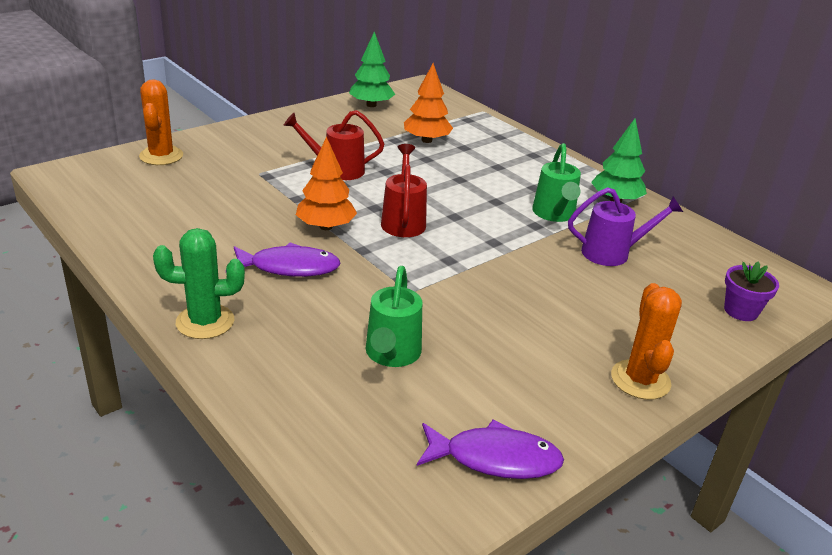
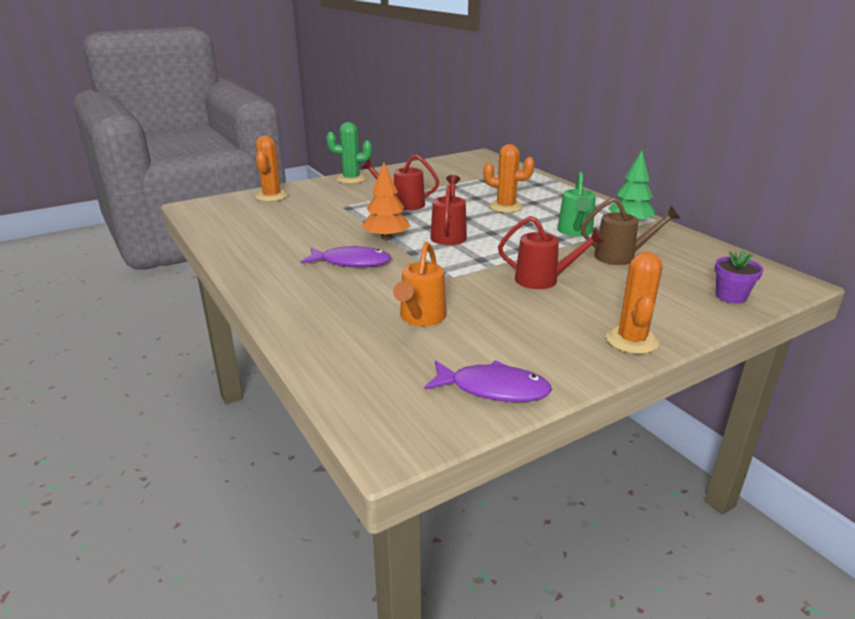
camera: 10 degrees right, 5 degrees down
green cactus [153,228,245,339] -> green cactus moved to [326,122,372,184]
green tree [349,32,395,107] -> none
green watering can [365,266,422,367] -> orange watering can [393,242,446,326]
orange tree [404,63,453,143] -> none
purple watering can [568,187,683,266] -> brown watering can [581,197,681,265]
none -> orange cactus [483,144,535,213]
none -> red watering can [498,216,604,289]

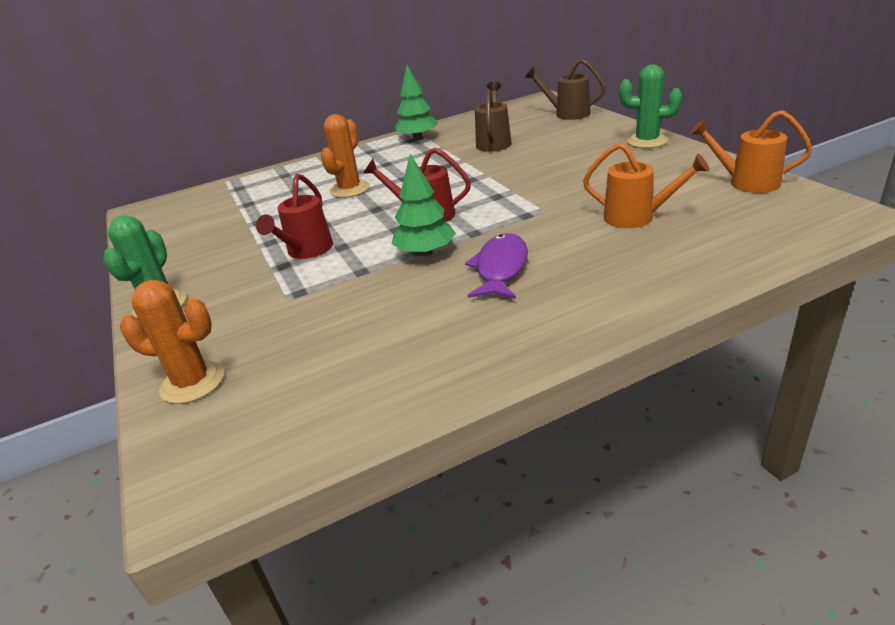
camera: 80 degrees left, 5 degrees up
orange tree [362,163,410,240] -> green tree [392,154,456,257]
purple fish [424,360,552,402] -> orange watering can [690,110,813,193]
red watering can [498,216,604,289] -> none
green watering can [557,172,596,237] -> none
orange cactus [606,252,662,354] -> green cactus [619,64,682,148]
purple flower pot [715,251,763,303] -> brown watering can [525,59,606,120]

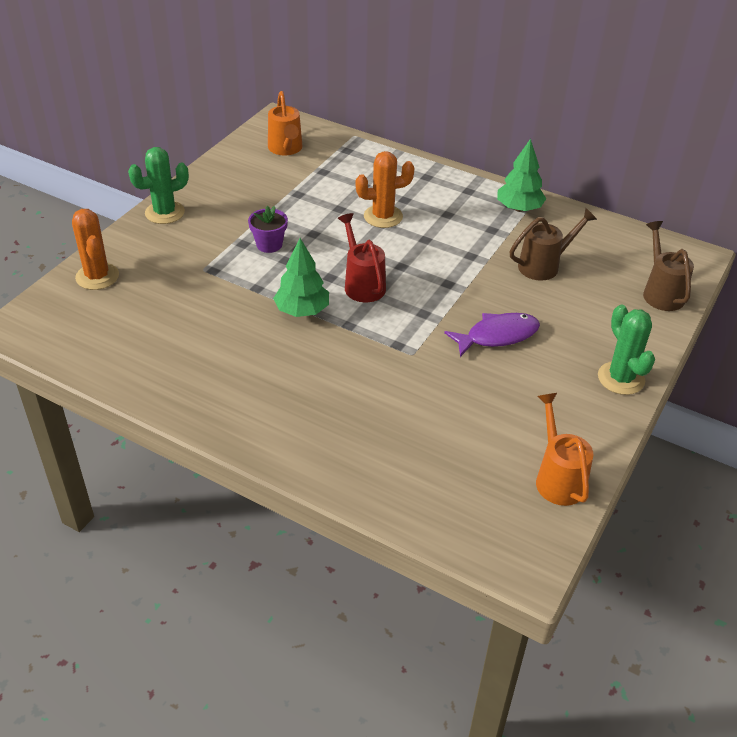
camera: 50 degrees right, 10 degrees up
red watering can [256,174,333,259] -> purple flower pot [248,206,288,253]
purple fish [465,233,528,299] -> purple fish moved to [444,313,540,357]
orange watering can [583,143,709,228] -> orange watering can moved to [268,91,303,155]

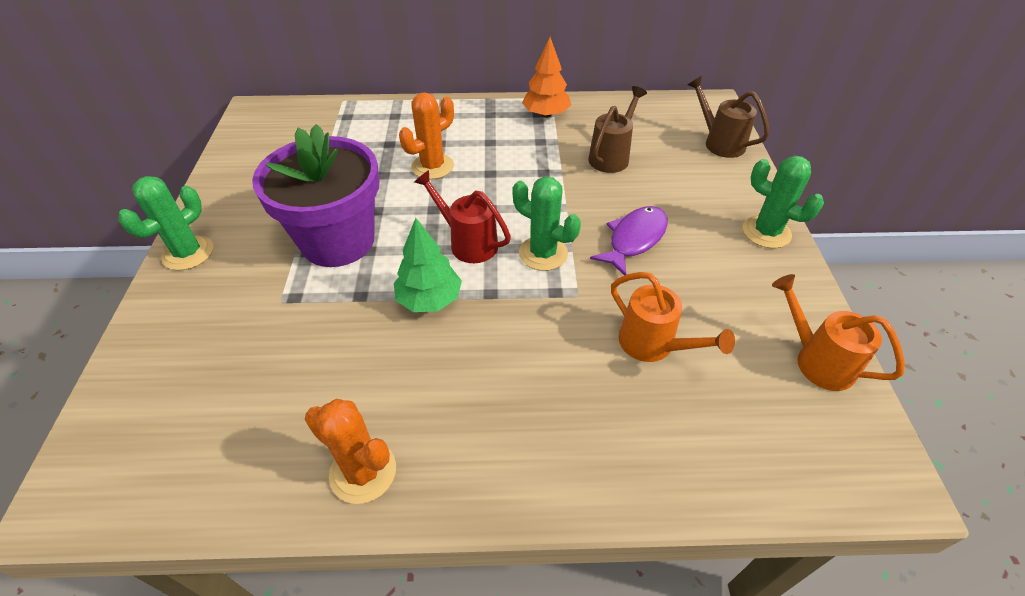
camera: 30 degrees left, 5 degrees up
orange cactus [72,209,119,290] -> orange cactus moved to [305,399,396,504]
purple flower pot [248,206,288,253] -> purple flower pot [252,124,379,267], size x2.38
orange watering can [268,91,303,155] -> orange watering can moved to [611,272,735,362]
green tree [497,138,546,212] -> orange tree [522,37,571,118]
none -> green cactus [512,176,581,271]

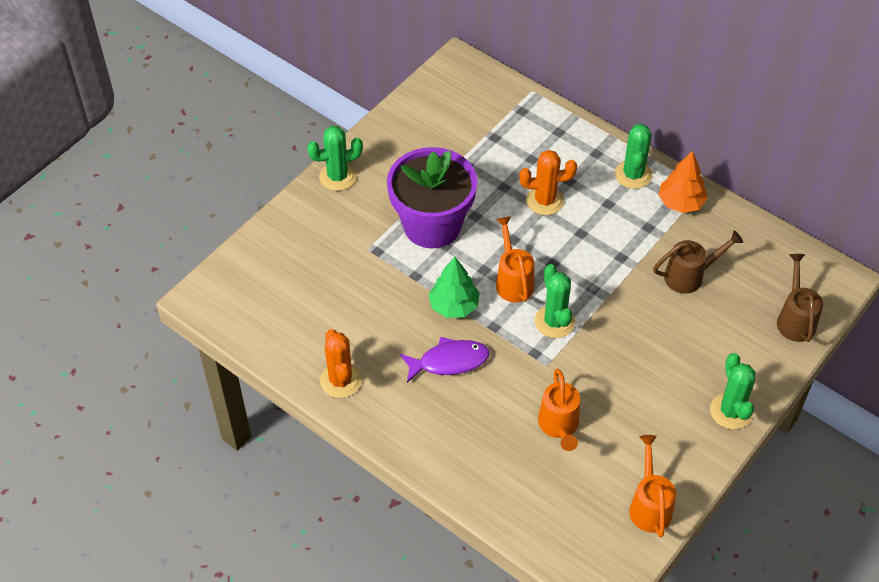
camera: 40 degrees right, 5 degrees up
red watering can [414,170,511,263] -> orange watering can [496,216,534,303]
purple fish [590,206,668,276] -> purple fish moved to [400,337,490,383]
none -> green cactus [615,124,652,189]

